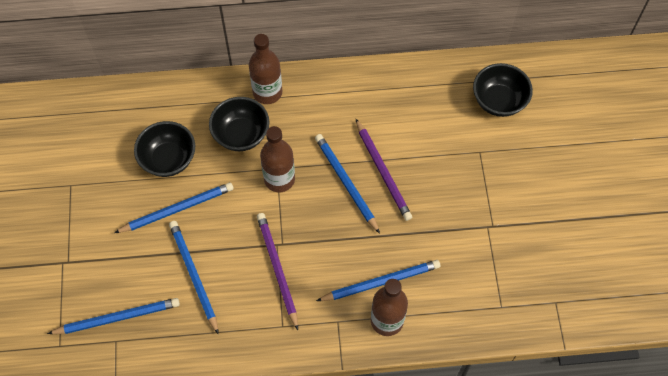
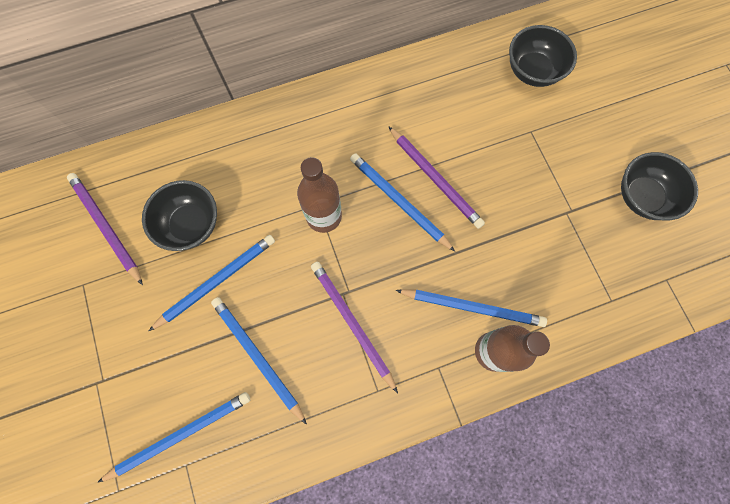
camera: 15 degrees left, 10 degrees up
black bowl [209,97,269,151] -> black bowl moved to [621,152,698,220]
brown bottle [249,34,282,104] -> none
blue pencil [316,260,440,301] -> blue pencil turned 45 degrees clockwise [395,289,547,327]
none -> purple pencil [67,173,143,285]

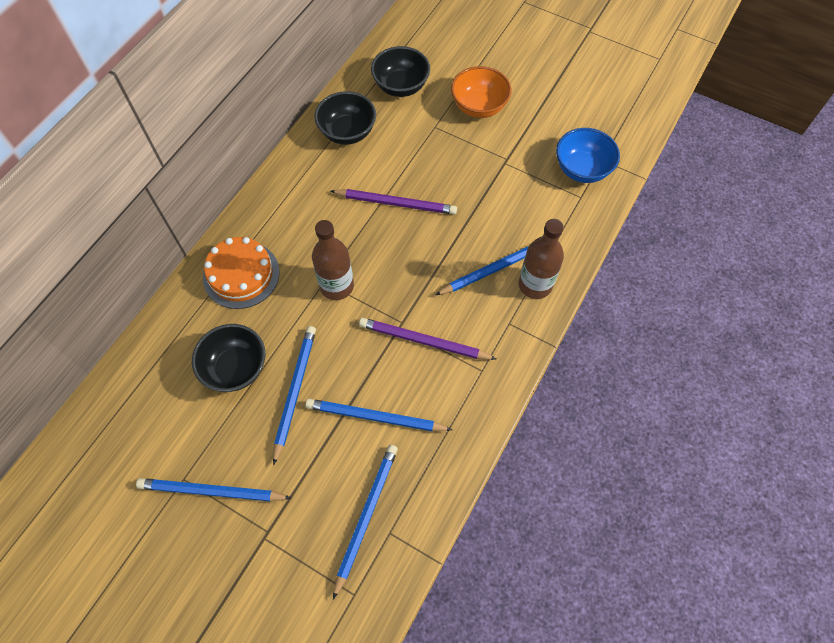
camera: 40 degrees left, 10 degrees down
purple pencil [67,173,143,285] -> none
blue pencil [350,153,455,252] -> blue pencil moved to [136,478,291,501]
black bowl [621,152,698,220] -> black bowl moved to [314,91,376,145]
none -> orange cake [203,237,280,309]
none -> orange bowl [451,66,512,118]
none -> blue bowl [556,128,620,183]

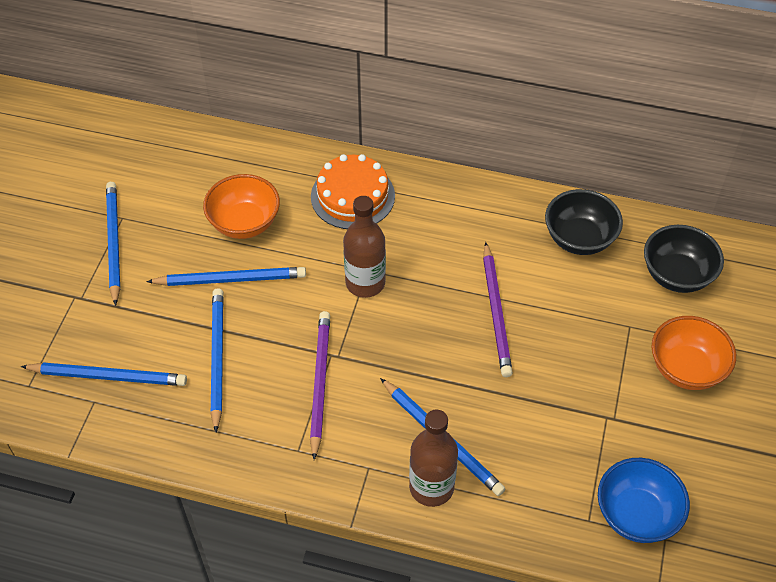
camera: 75 degrees right, 10 degrees down
black bowl [192,324,266,392] -> orange bowl [203,174,280,239]

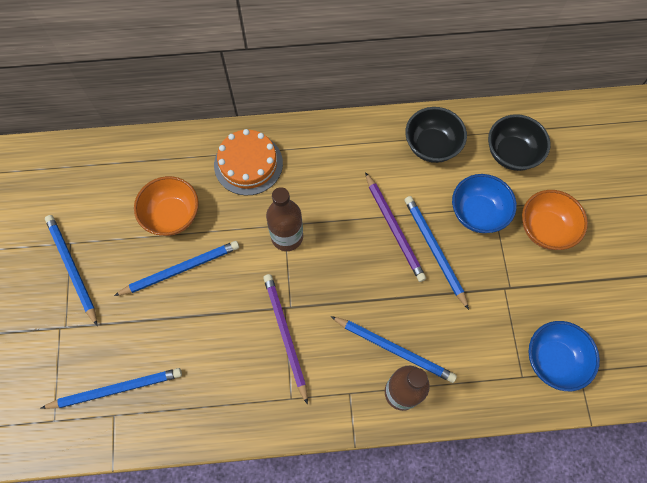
camera: 20 degrees left, 15 degrees up
blue pencil [211,288,224,432] -> blue pencil moved to [404,196,469,310]
none -> blue bowl [452,174,517,233]

